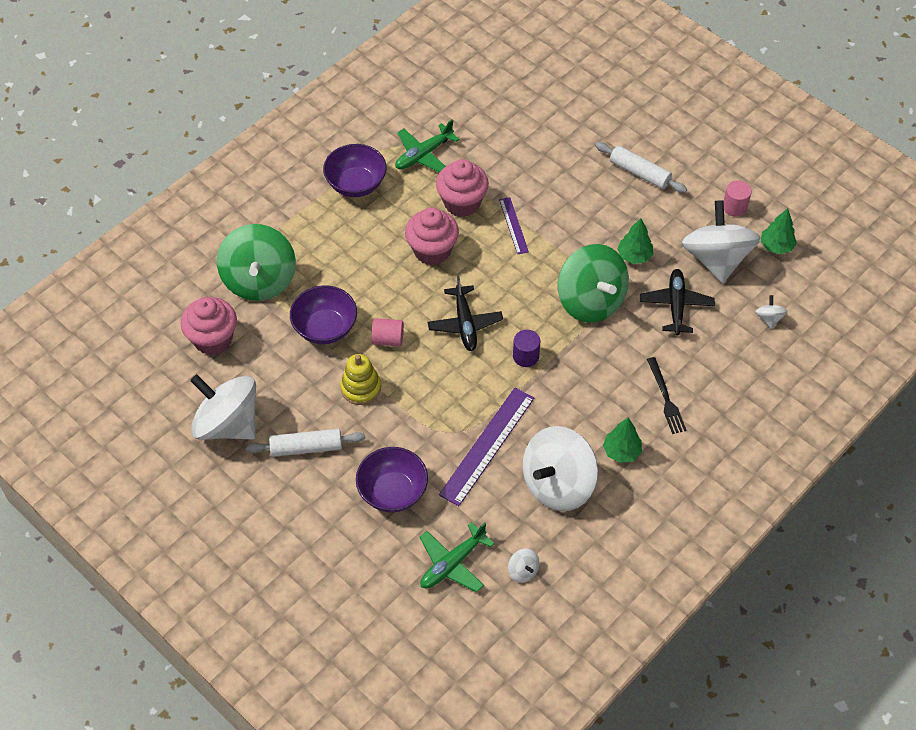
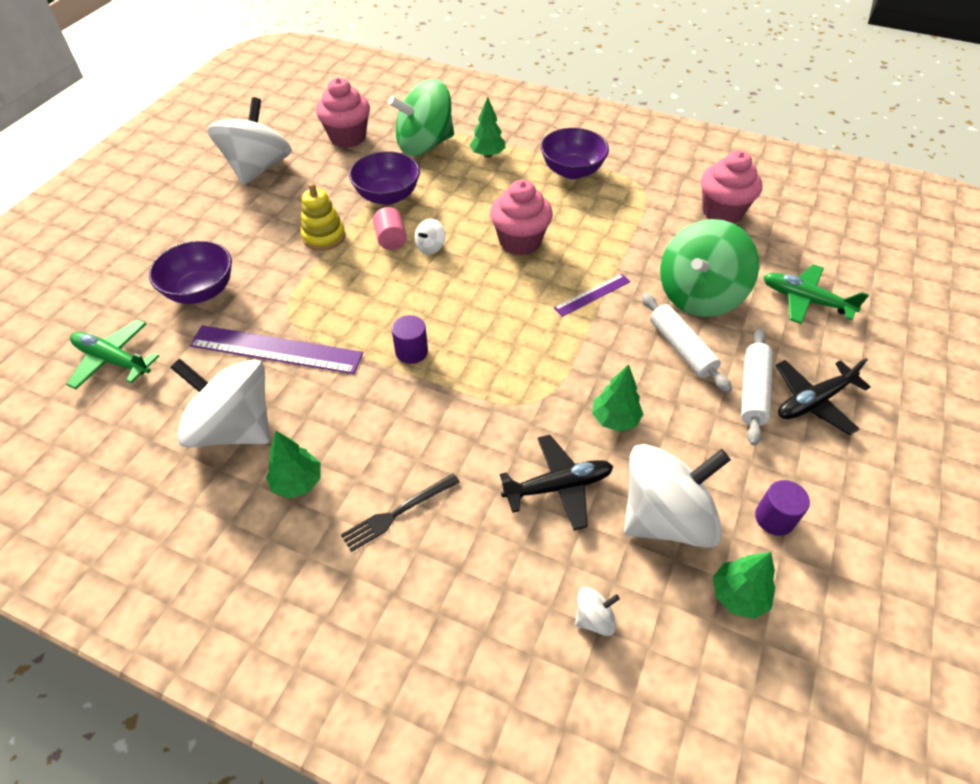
camera: 70 degrees right, 5 degrees down
white rolling pin [246,429,365,457] -> white rolling pin moved to [641,293,732,393]
green plane [395,120,460,173] -> green plane moved to [763,264,869,324]
black plane [428,276,503,351] -> black plane moved to [776,358,871,435]
pink cupcake [436,159,489,217] -> pink cupcake moved to [701,151,762,224]
white spinning top [508,549,539,582] -> white spinning top moved to [415,219,445,255]
green spinning top [558,244,629,323] -> green spinning top moved to [660,219,759,317]
pink cylinder [724,180,752,217] -> purple cylinder [755,480,810,536]
none -> green tree [469,97,506,157]

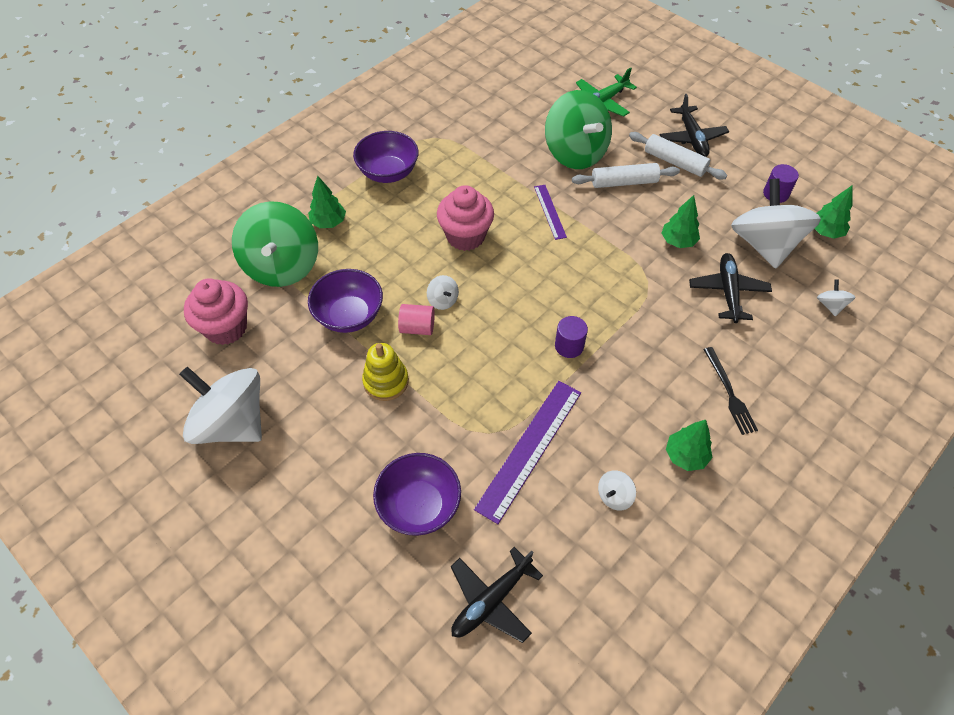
camera: 70 degrees left, 5 degrees up
green plane [66,319,159,390] -> black plane [451,547,543,643]
white spinning top [170,358,270,448] -> white spinning top [598,470,636,511], size x0.40
pink cupcake [701,151,762,224] -> none

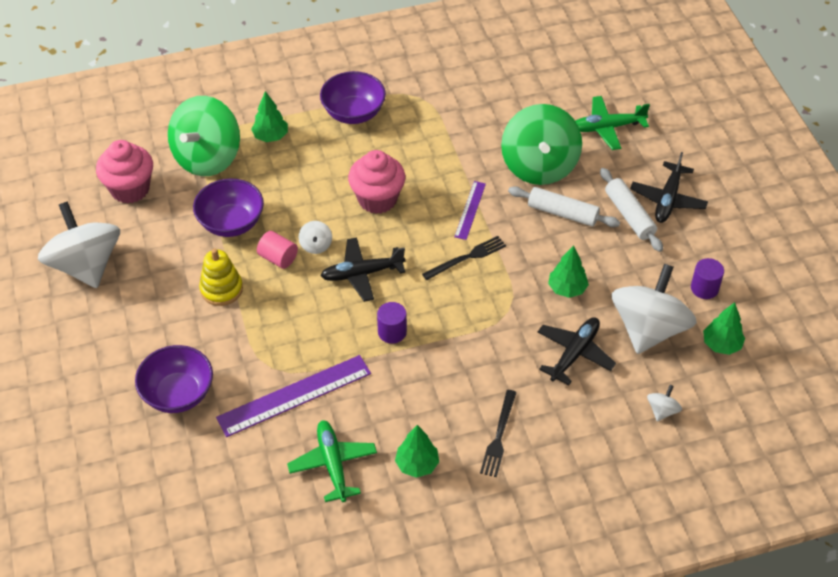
camera: 30 degrees right, 5 degrees down
black plane [451,547,543,643] -> black plane moved to [320,238,405,302]
white spinning top [598,470,636,511] -> green plane [287,420,377,502]
none -> black fork [422,236,506,280]

